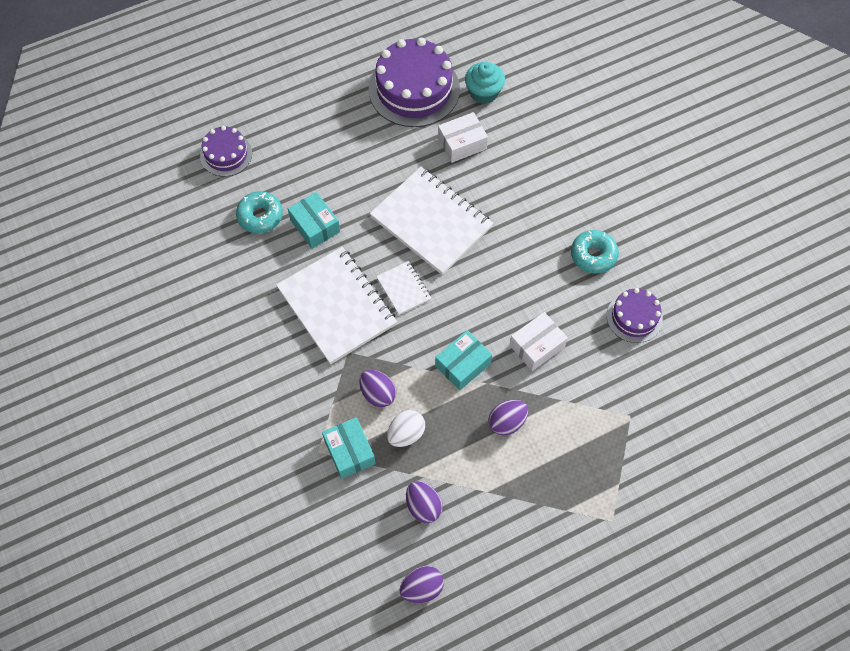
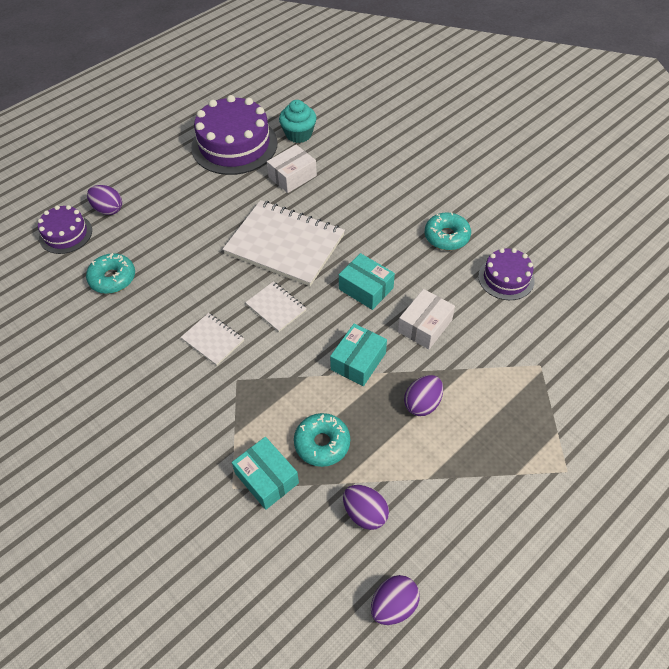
camera: 15 degrees left, 10 degrees down
white notebook [276,247,397,365] -> white notebook [181,313,244,366], size x0.47
turquoise box [288,192,340,249] -> turquoise box moved to [339,253,395,310]
purple egg [360,370,396,407] -> purple egg moved to [87,185,122,215]
white egg [387,410,425,447] -> turquoise donut [294,413,350,467]

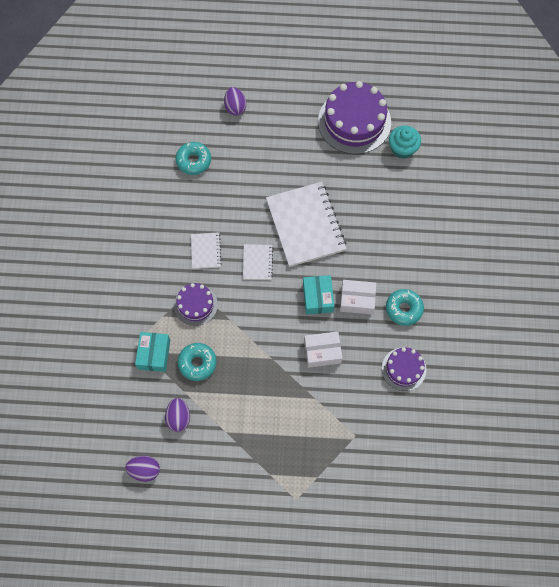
camera: 45 degrees right, 15 degrees up
purple cake [38,205,92,254] -> purple cake moved to [174,283,218,326]
white box [267,145,317,193] -> white box moved to [340,280,376,315]
turquoise box [330,324,387,386] -> none
purple egg [404,375,443,416] -> none

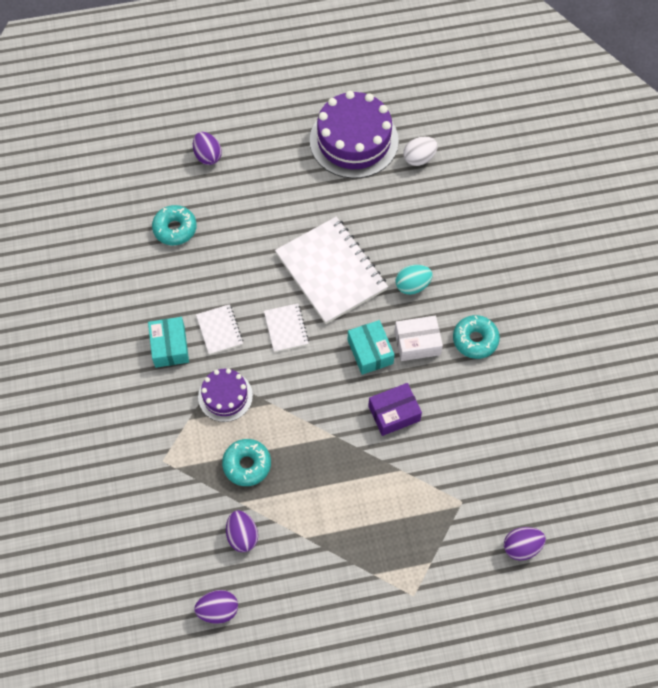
camera: 15 degrees left, 5 degrees down
turquoise box [135,332,170,372] -> turquoise box moved to [148,317,189,368]
white box [304,331,343,368] -> purple box [368,383,422,436]
purple cake [382,347,427,391] -> none
turquoise cupcake [389,125,421,159] -> white egg [403,137,438,166]
none -> turquoise egg [395,265,433,295]
none -> purple egg [504,527,546,560]

